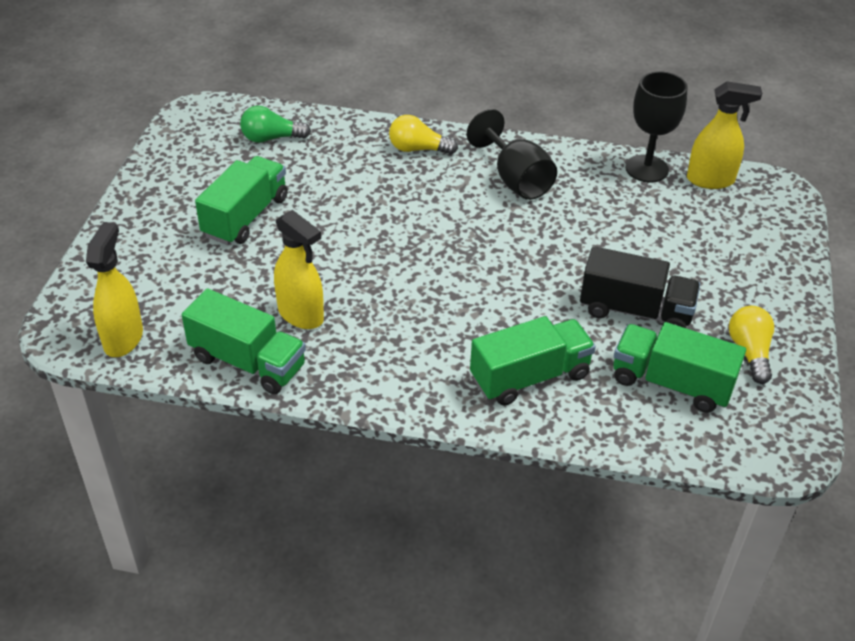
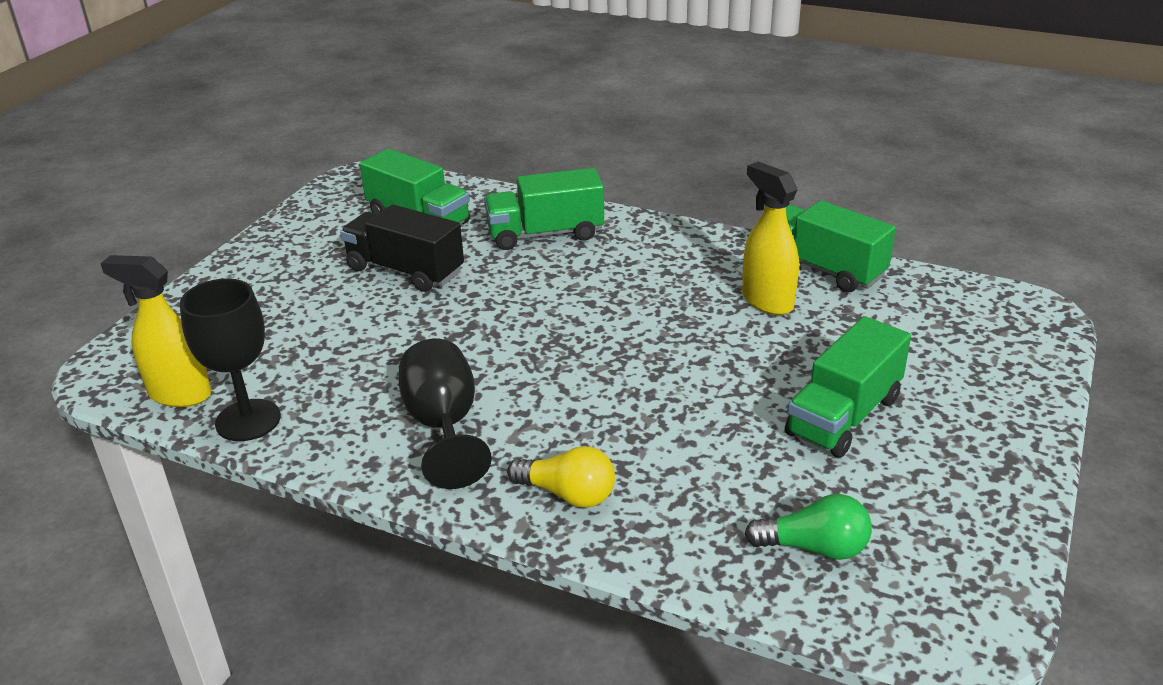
camera: 165 degrees left, 10 degrees down
yellow spray bottle [86,222,143,357] -> none
yellow light bulb [729,306,774,384] -> none

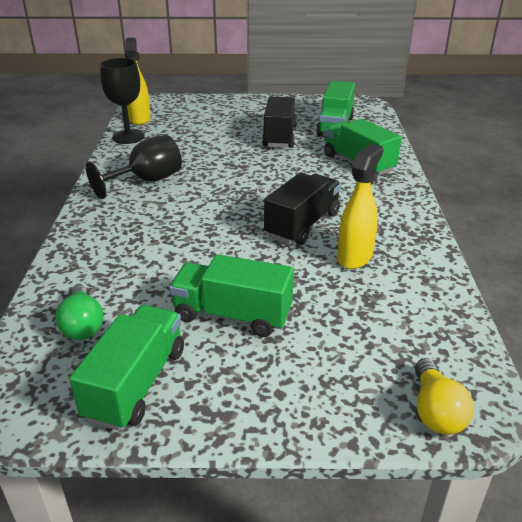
camera: 65 degrees right, 0 degrees up
yellow light bulb [507,446,615,508] -> yellow light bulb moved to [415,358,474,435]
green truck [786,200,896,292] -> green truck moved to [69,305,184,431]
none -> black truck [264,173,341,245]

